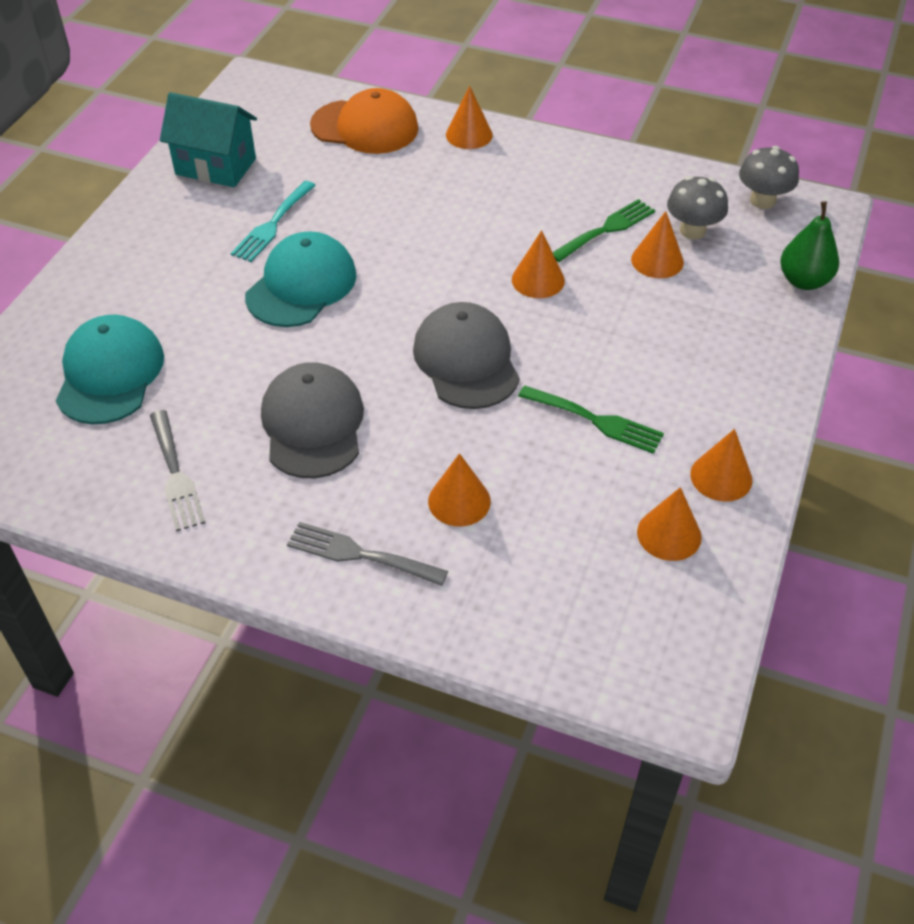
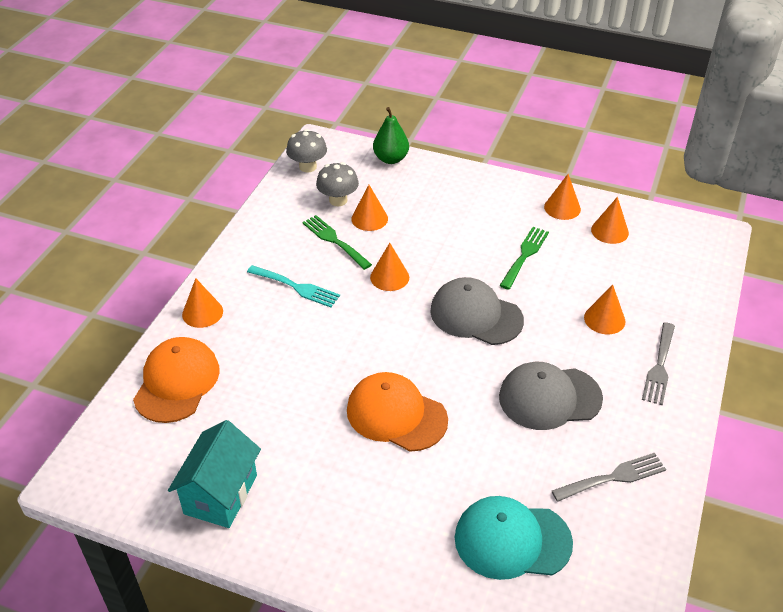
camera: 90 degrees left, 5 degrees down
turquoise fork [231,181,316,262] -> turquoise fork moved to [247,265,340,307]
turquoise cap [245,231,356,327] -> orange cap [347,372,448,452]
grey cap [413,302,520,409] -> grey cap turned 45 degrees clockwise [430,277,524,345]

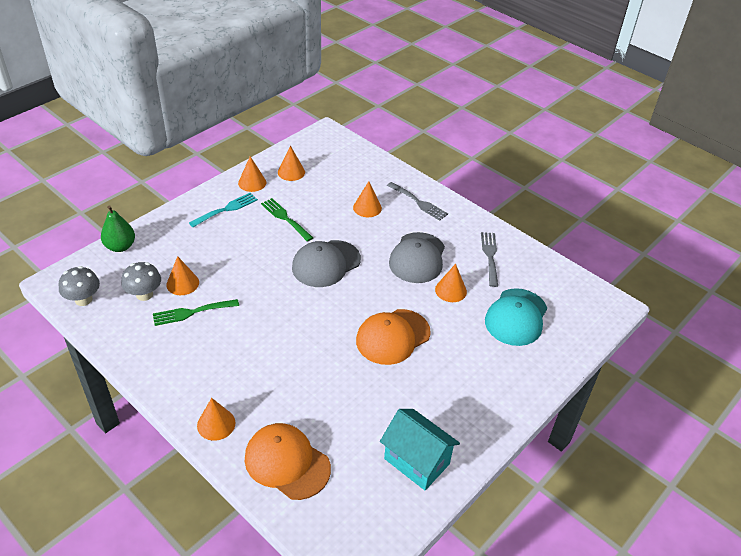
camera: 70 degrees left, 0 degrees up
turquoise fork [247,265,340,307] -> turquoise fork moved to [189,193,258,227]
orange cone [370,243,409,291] -> orange cone moved to [435,264,467,302]

